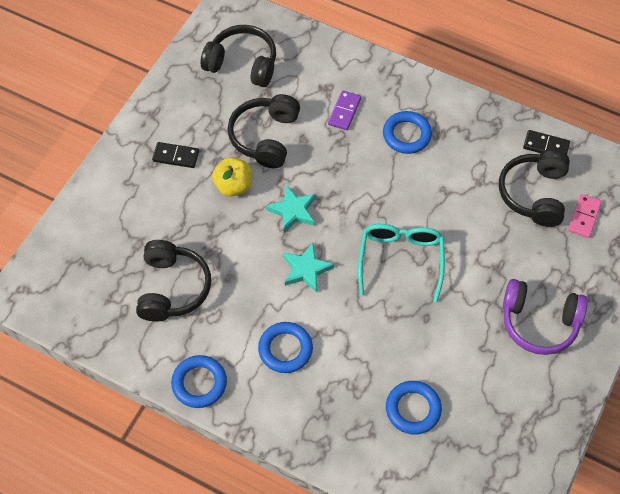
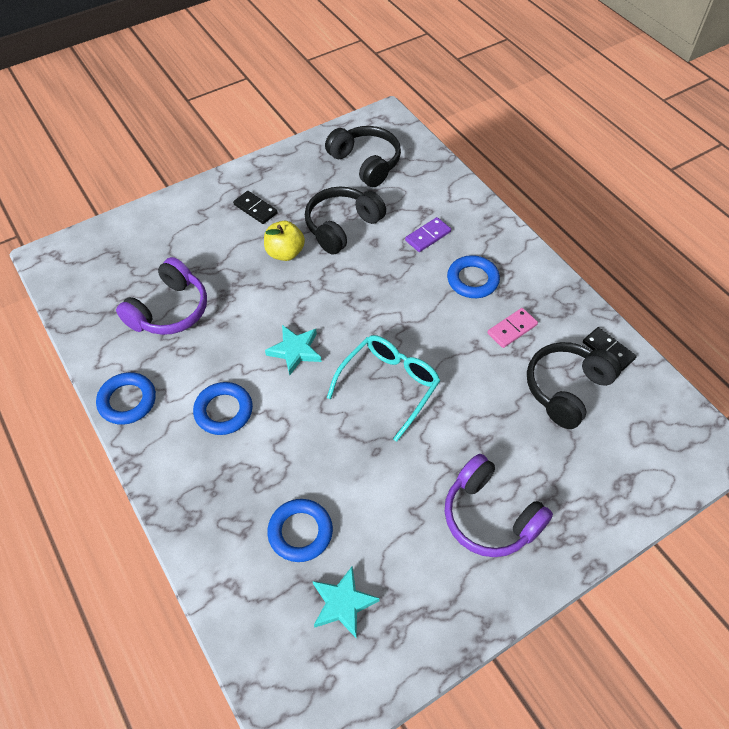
camera: 30 degrees right, 5 degrees down
black headphones [136,240,211,322] -> purple headphones [116,257,207,335]
turquoise star [266,185,316,233] -> turquoise star moved to [313,567,380,638]
pink domino [568,194,602,238] -> pink domino moved to [487,308,538,348]

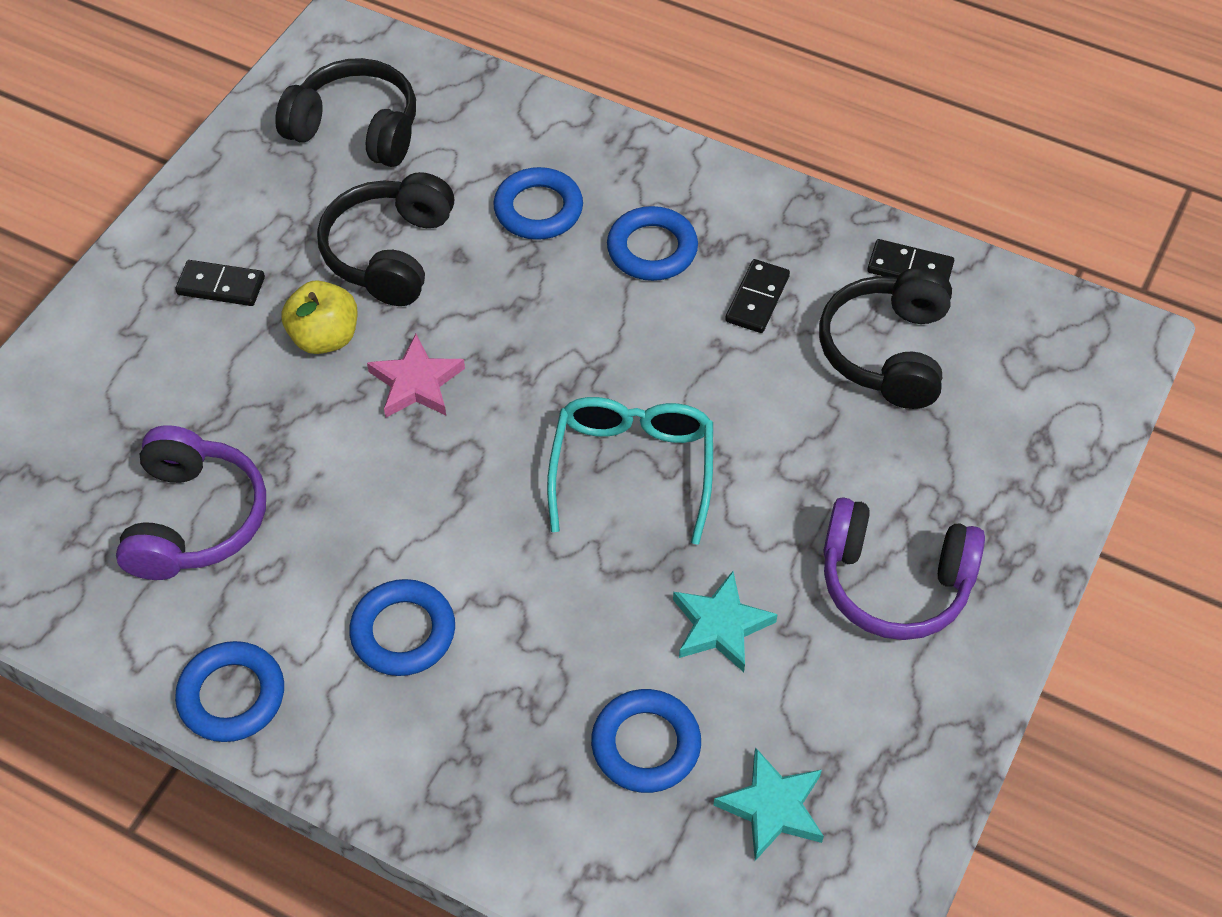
camera: 30 degrees left, 0 degrees up
turquoise star [265,325,322,375] -> turquoise star moved to [673,571,778,672]
purple domino [405,217,451,252] -> blue ring [493,167,583,240]
pink domino [487,308,538,348] -> black domino [725,259,790,333]
none -> pink star [367,334,465,418]

